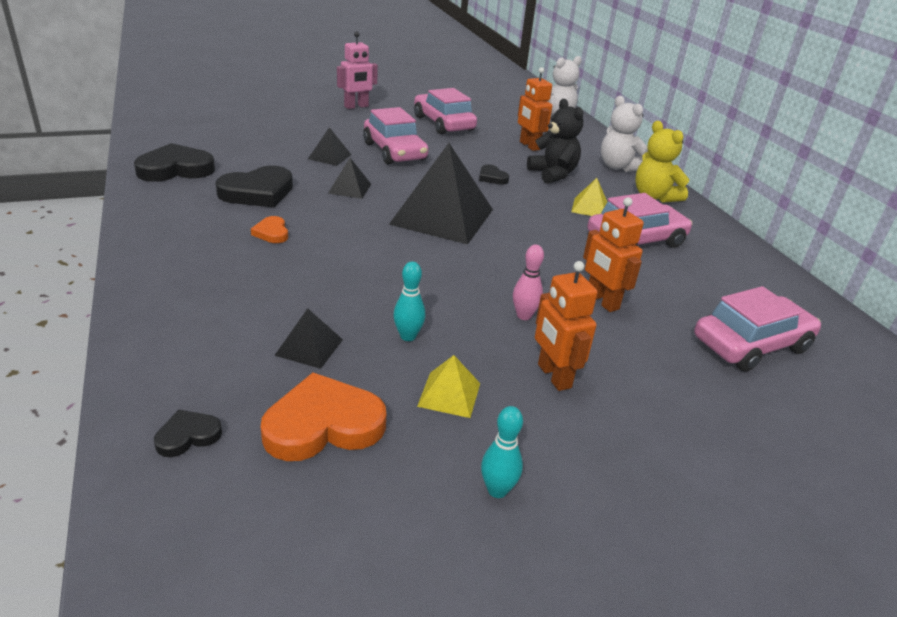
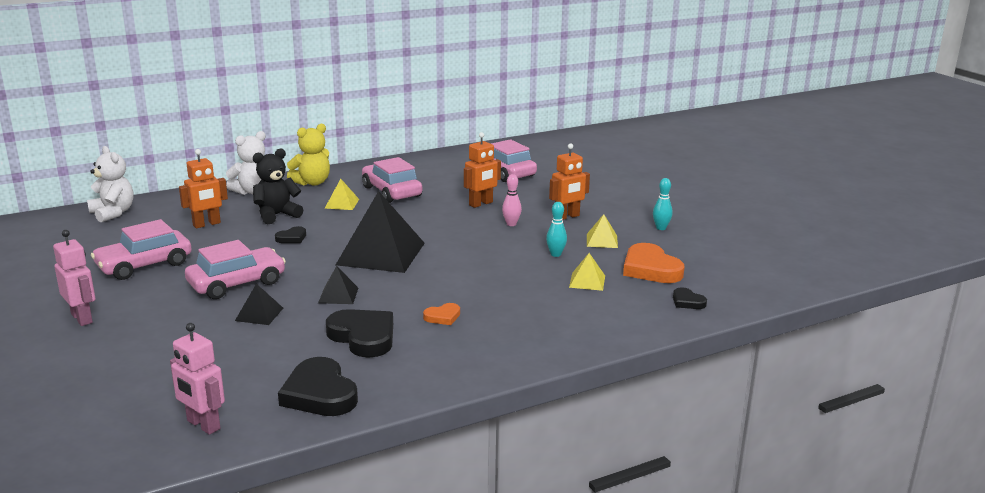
camera: 95 degrees left, 10 degrees down
black pyramid [274,308,343,369] -> yellow pyramid [569,253,605,291]
none -> pink robot [170,323,225,435]

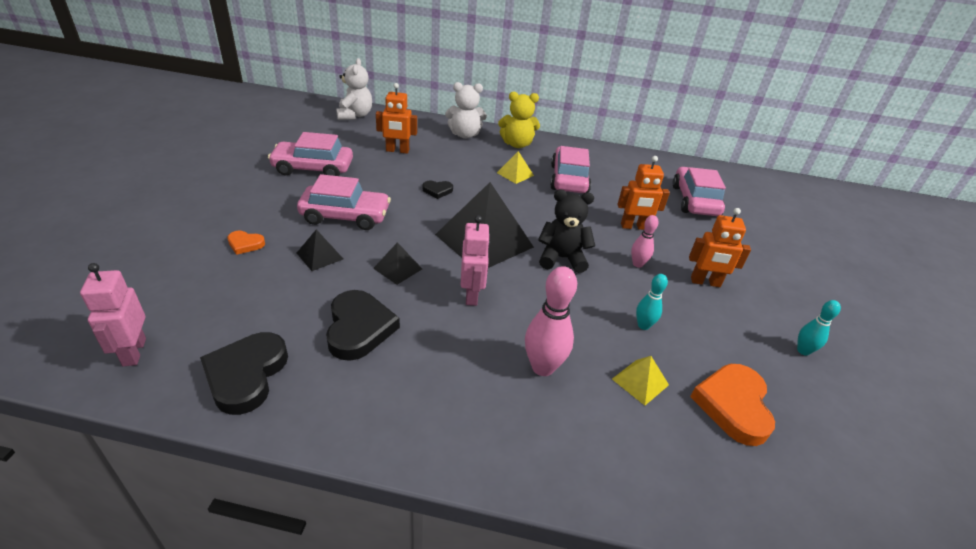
camera: 35 degrees right, 15 degrees up
pink robot [53,230,96,326] -> pink robot moved to [461,215,490,306]
black teddy bear [253,148,303,224] -> black teddy bear moved to [538,190,595,273]
orange heart [423,303,460,325] -> orange heart moved to [227,231,265,255]
yellow pyramid [587,214,618,248] -> none
black heart [673,287,707,309] -> none
none -> pink bowling pin [525,266,577,376]

